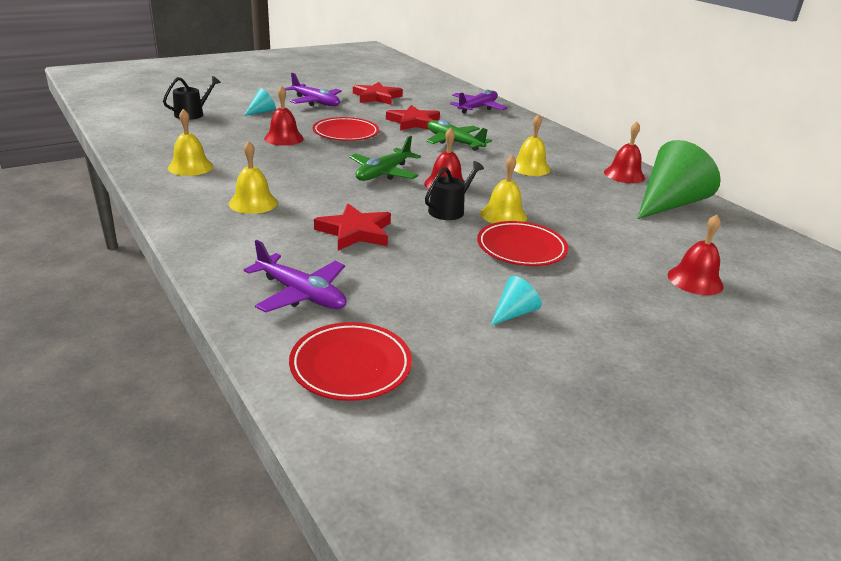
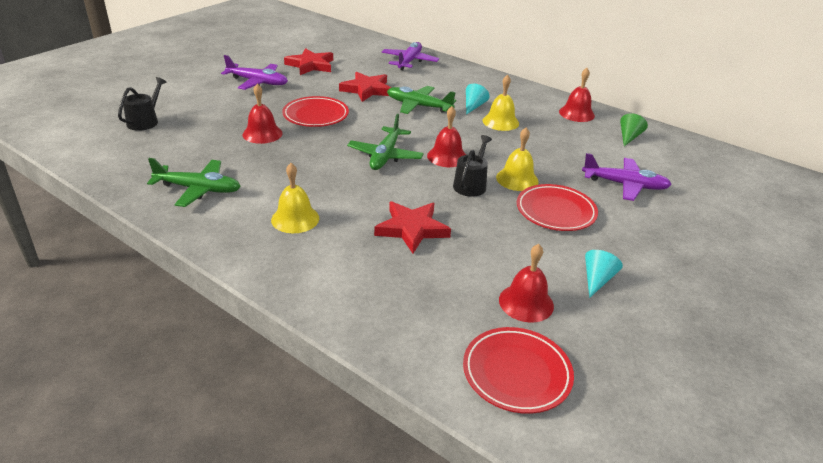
camera: 20 degrees left, 5 degrees up
yellow bell [168,109,213,176] -> green plane [147,158,241,207]
turquoise cone [244,88,276,116] -> turquoise cone moved to [466,84,490,115]
purple plane [244,240,347,313] -> purple plane moved to [582,153,672,201]
green cone [637,140,721,219] -> green cone [620,113,648,146], size x0.45
red bell [668,214,724,295] -> red bell moved to [499,244,554,323]

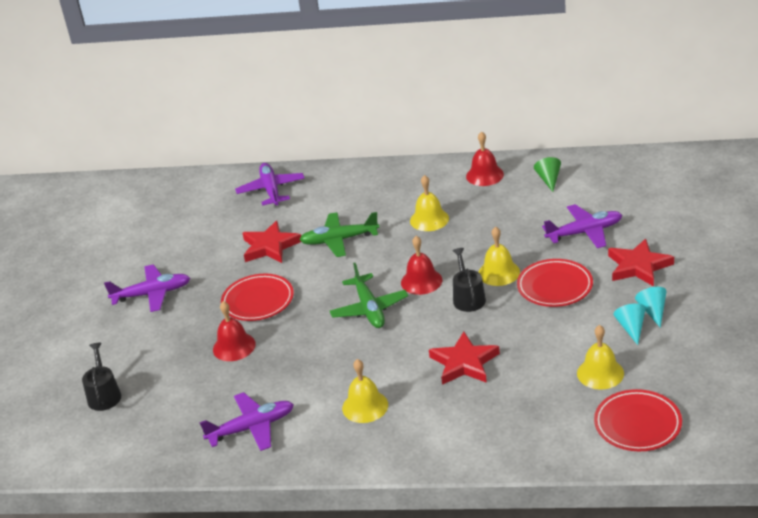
camera: 25 degrees left, 0 degrees up
green plane [147,158,241,207] -> purple plane [199,392,294,451]
red star [284,48,333,75] -> red star moved to [608,239,674,287]
turquoise cone [466,84,490,115] -> turquoise cone moved to [635,287,667,328]
red bell [499,244,554,323] -> yellow bell [577,325,624,390]

